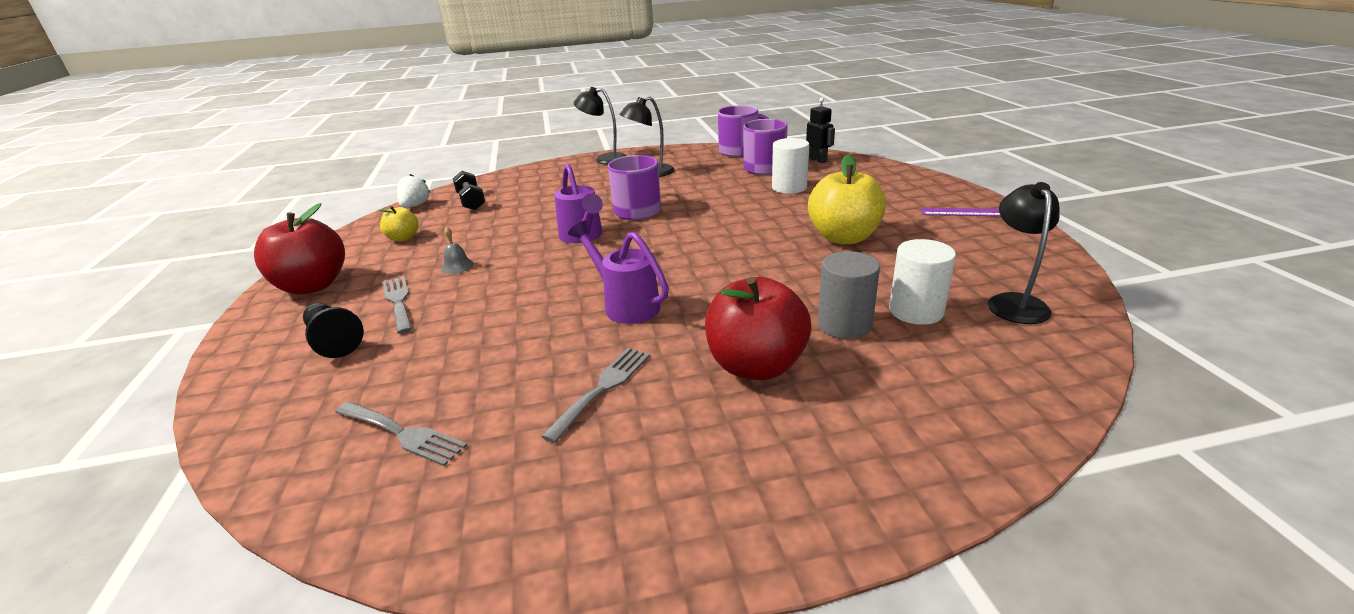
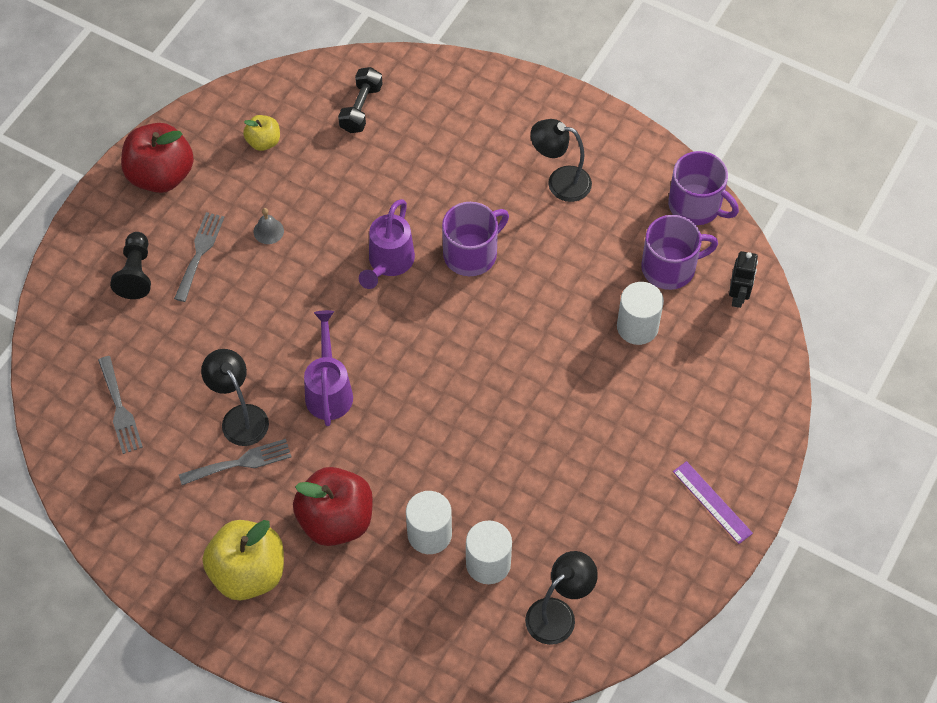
camera: 40 degrees right, 30 degrees up
white strawberry [397,174,431,208] -> none
black lamp [574,87,626,165] -> black lamp moved to [201,349,269,446]
yellow apple [808,154,886,244] -> yellow apple moved to [202,520,284,600]
grey cylinder [818,251,880,339] -> white cylinder [406,491,452,554]

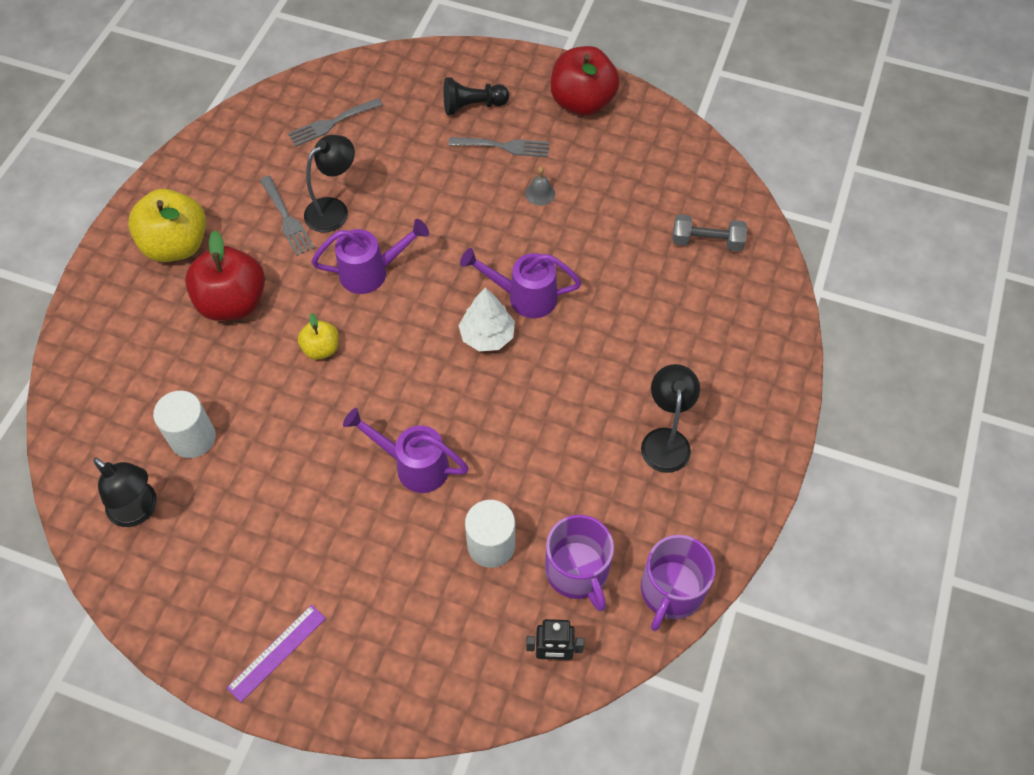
camera: 80 degrees right, 0 degrees up
yellow apple [243,115,280,151] -> yellow apple moved to [298,313,339,360]
black dumbbell [338,67,383,133] -> grey dumbbell [673,214,747,252]
white cylinder [406,491,452,554] -> none
purple mug [442,202,509,276] -> none
none -> purple watering can [343,408,469,493]
none -> white tree [458,288,515,351]

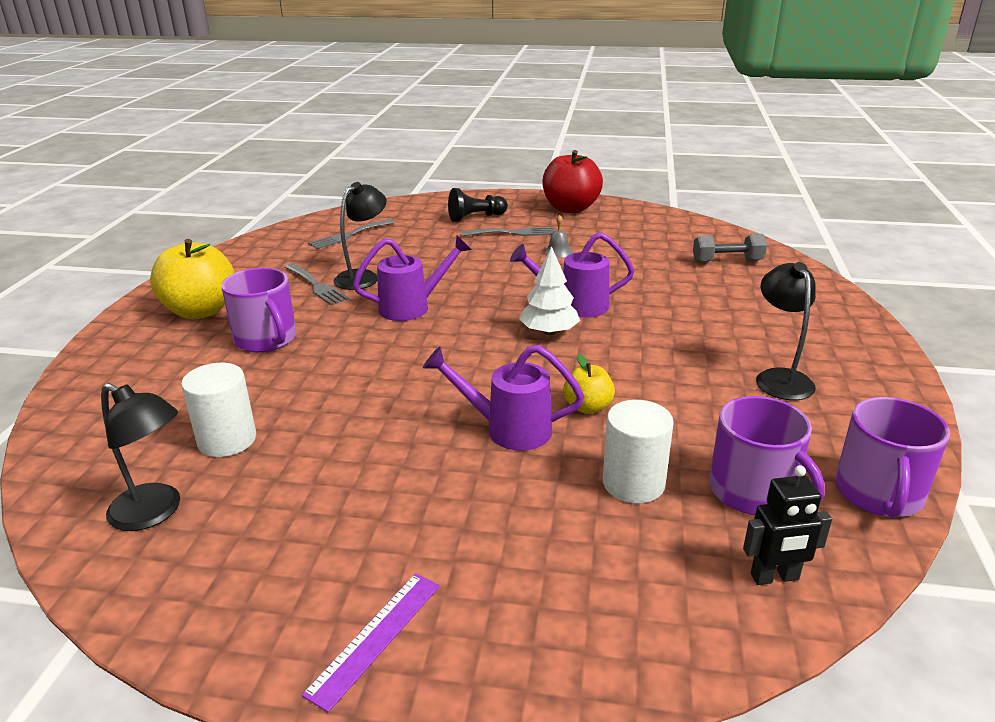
camera: 10 degrees left, 30 degrees down
red apple [185,230,265,321] -> purple mug [221,268,296,352]
yellow apple [298,313,339,360] -> yellow apple moved to [563,354,615,414]

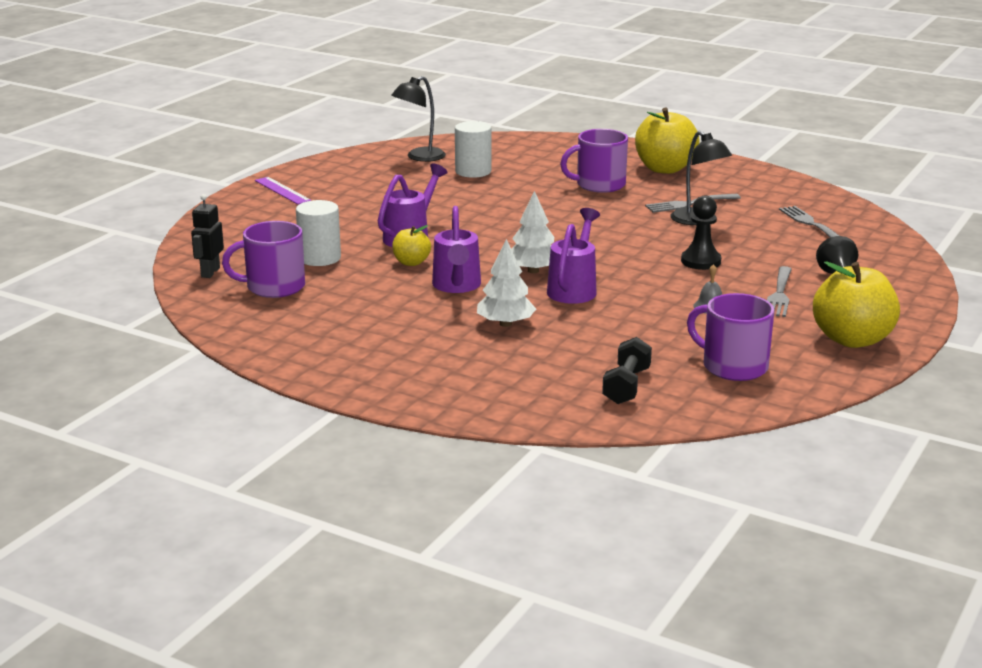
camera: 110 degrees right, 5 degrees down
purple watering can [353,236,472,321] -> purple watering can moved to [432,206,481,293]
red apple [542,150,603,213] -> yellow apple [813,261,900,348]
grey dumbbell [693,234,767,263] -> black dumbbell [602,337,652,404]
black lamp [756,262,816,400] -> none
purple mug [835,397,950,518] -> purple mug moved to [687,293,774,381]
none -> white tree [477,239,536,327]
none -> black pawn [681,195,721,270]

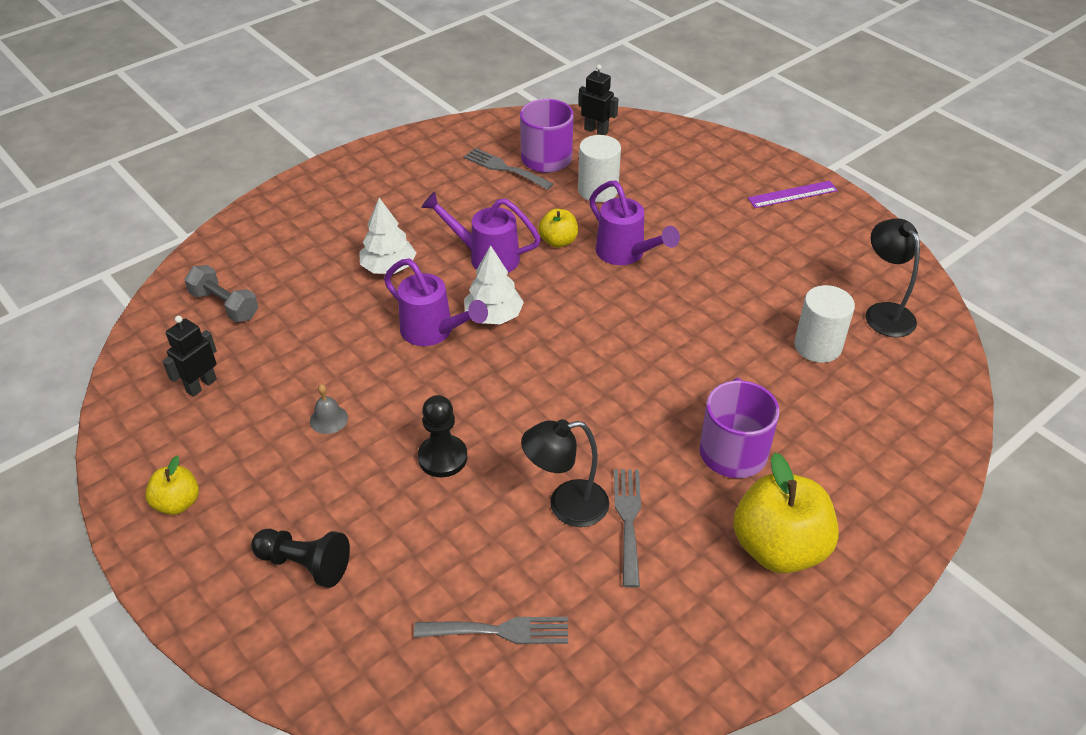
camera: 110 degrees right, 20 degrees up
black dumbbell [602,337,652,404] -> grey dumbbell [184,265,258,322]
purple mug [687,293,774,381] -> black robot [162,316,217,397]
grey fork [767,266,792,317] -> grey fork moved to [463,148,554,190]
yellow apple [813,261,900,348] -> yellow apple [145,456,199,515], size x0.52

